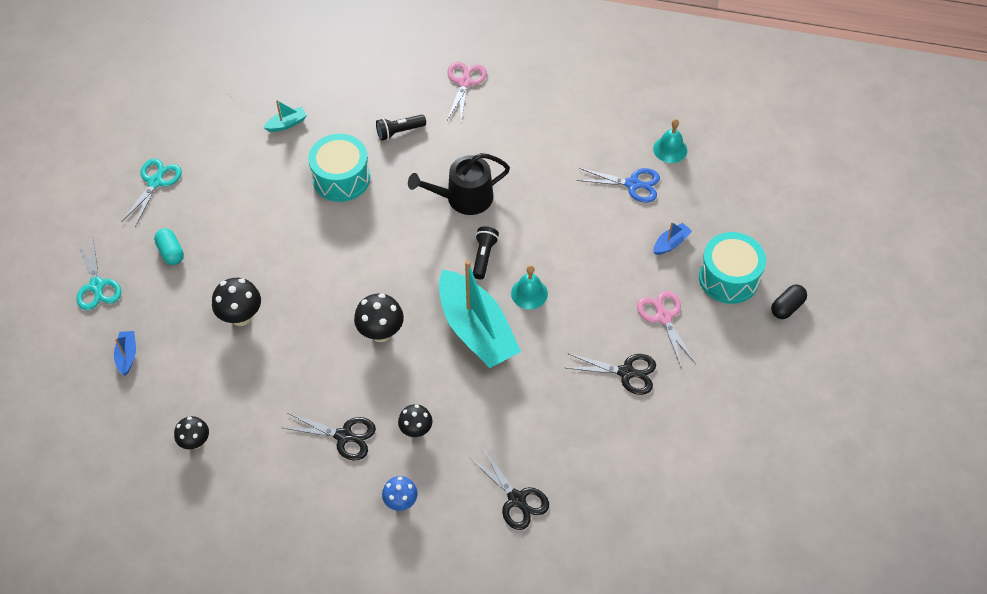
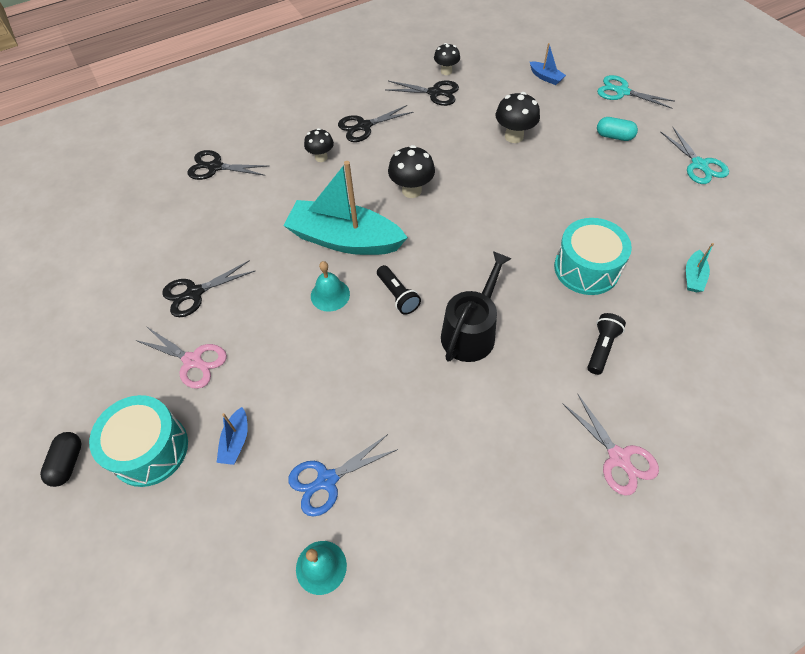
camera: 140 degrees right, 0 degrees up
blue mushroom [382,476,418,511] -> none
none -> black scissors [385,80,459,106]

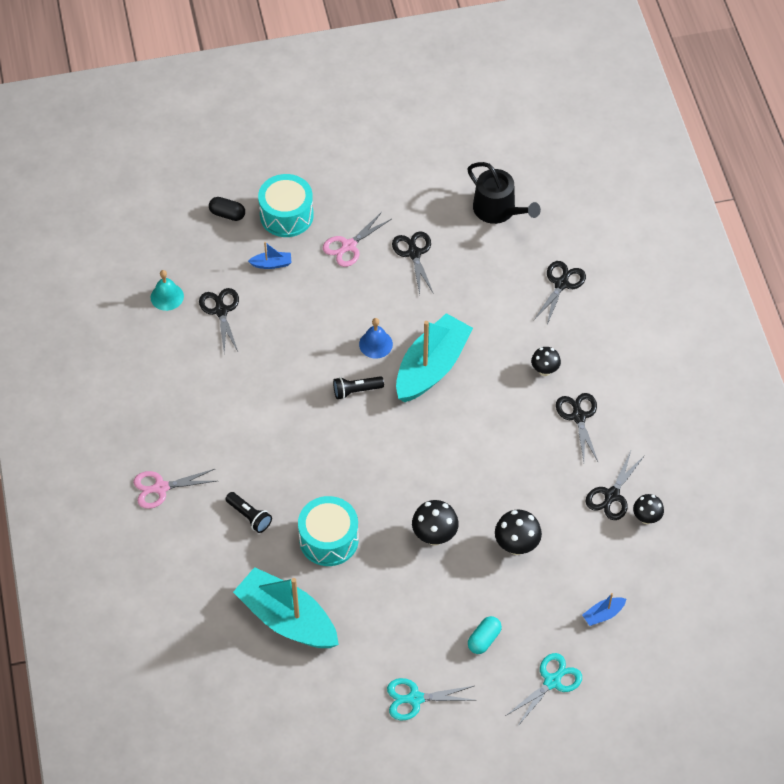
camera: 105 degrees right, 0 degrees up
black capsule [40,432,81,487] -> black capsule moved to [209,197,245,221]
blue boat [217,407,248,465] -> blue boat turned 150 degrees clockwise [248,242,292,269]
blue scissors [288,434,398,517] -> black scissors [199,288,239,353]
turquoise bell [311,261,350,312] -> blue bell [359,318,393,359]
black mushroom [388,145,435,198] -> black mushroom moved to [412,500,459,546]
black watering can [441,251,511,362] -> black watering can moved to [467,162,541,224]
turquoise boat [686,243,714,292] -> turquoise boat [233,567,339,648], size x2.47

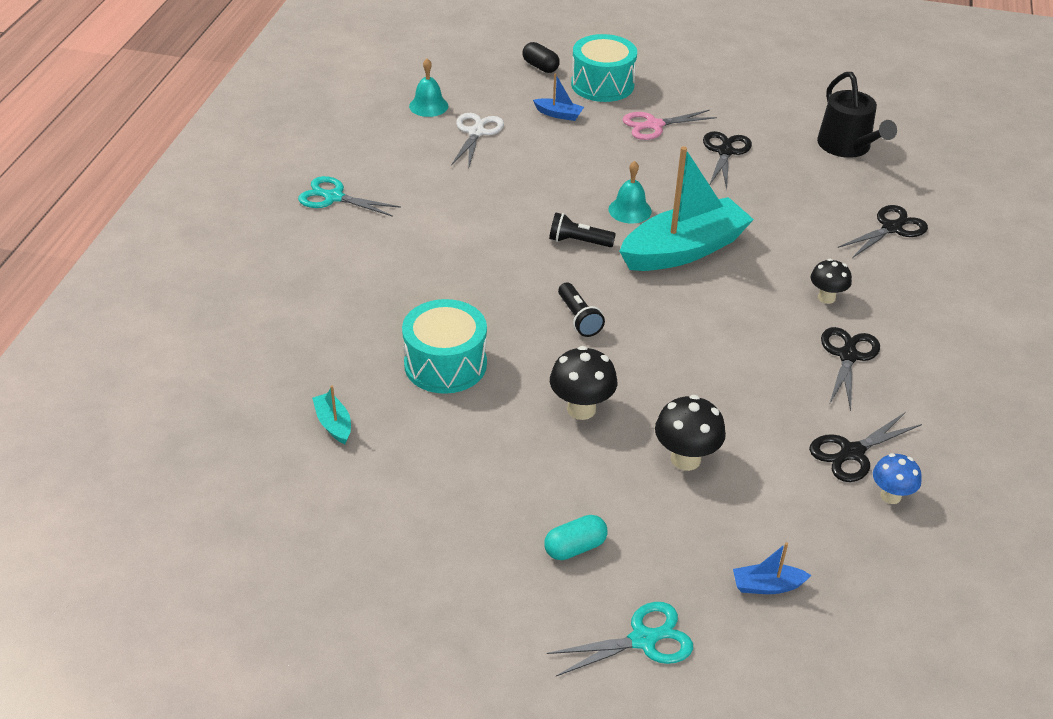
camera: 25 degrees right, 15 degrees down
pink scissors [133,469,216,509] -> none
black scissors [199,288,239,353] -> white scissors [451,113,504,169]
black flashlight [225,492,272,533] -> black flashlight moved to [558,282,605,337]
turquoise boat [233,567,339,648] -> turquoise boat [312,385,351,444], size x0.40
blue bell [359,318,393,359] -> turquoise bell [609,161,652,224]
turquoise scissors [387,678,474,720] -> turquoise scissors moved to [298,176,401,217]
black mushroom [633,494,664,524] -> blue mushroom [873,453,922,504]

